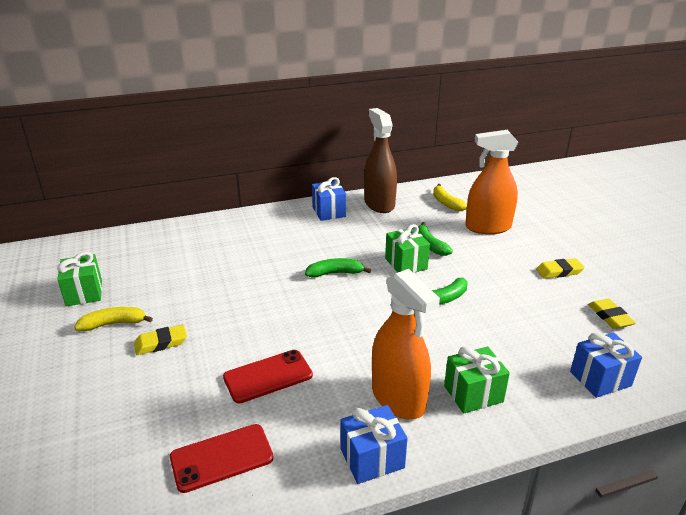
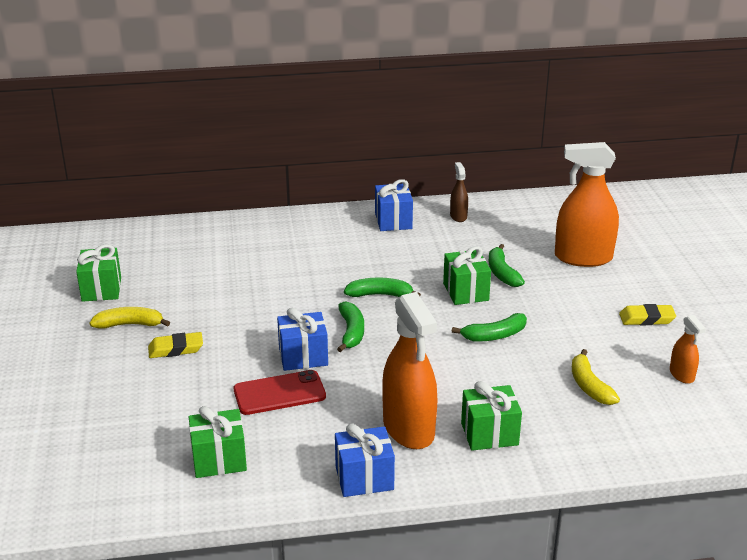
camera: 10 degrees right, 0 degrees up
red phone [170,424,274,493] -> green gift [189,406,247,478]
brown spray bottle [364,108,397,213] -> brown spray bottle [450,162,468,222], size x0.47
yellow banana [433,184,467,211] -> yellow banana moved to [572,349,620,405]
blue gift [570,333,642,398] -> blue gift moved to [277,308,328,371]
yellow eraser [588,299,636,329] -> orange spray bottle [670,315,706,384]
none -> green banana [337,301,364,352]

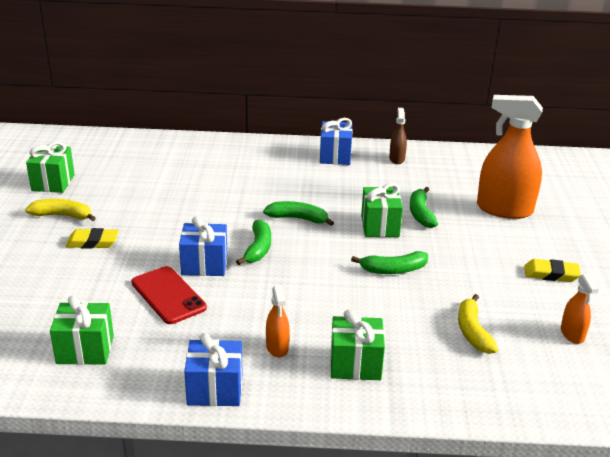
camera: 10 degrees right, 0 degrees up
red phone [234,370,326,415] -> red phone turned 60 degrees clockwise [131,266,207,324]
orange spray bottle [382,292,437,449] -> orange spray bottle [266,285,290,357], size x0.47

